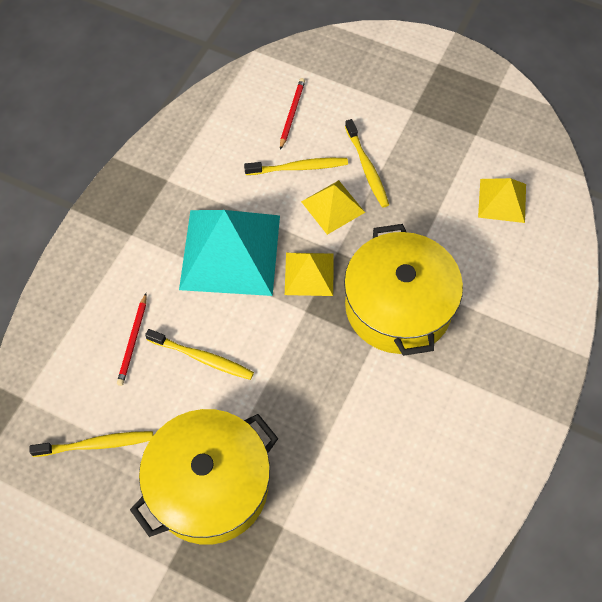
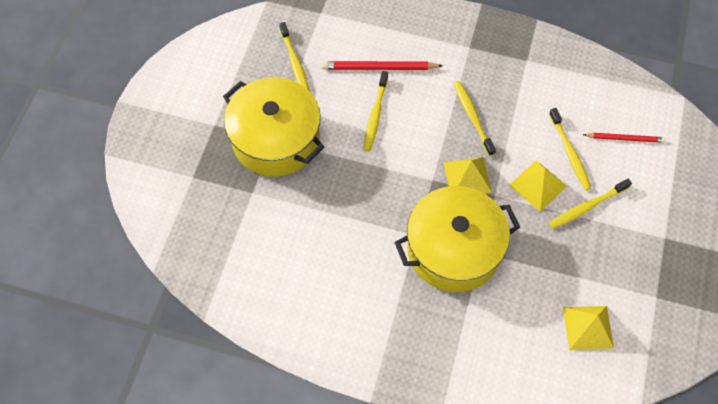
camera: 80 degrees right, 0 degrees up
red pencil [117,293,147,386] -> red pencil [322,61,443,70], size x1.54
turquoise pyramid [179,210,280,296] -> yellow toothbrush [453,81,496,156]

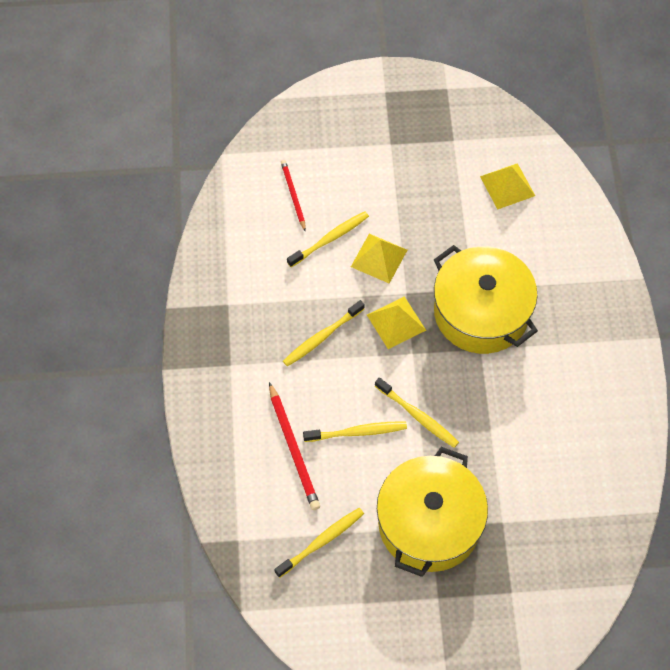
camera: 110 degrees left, 0 degrees up
yellow toothbrush [548,179,632,229] -> yellow toothbrush moved to [375,377,459,448]

